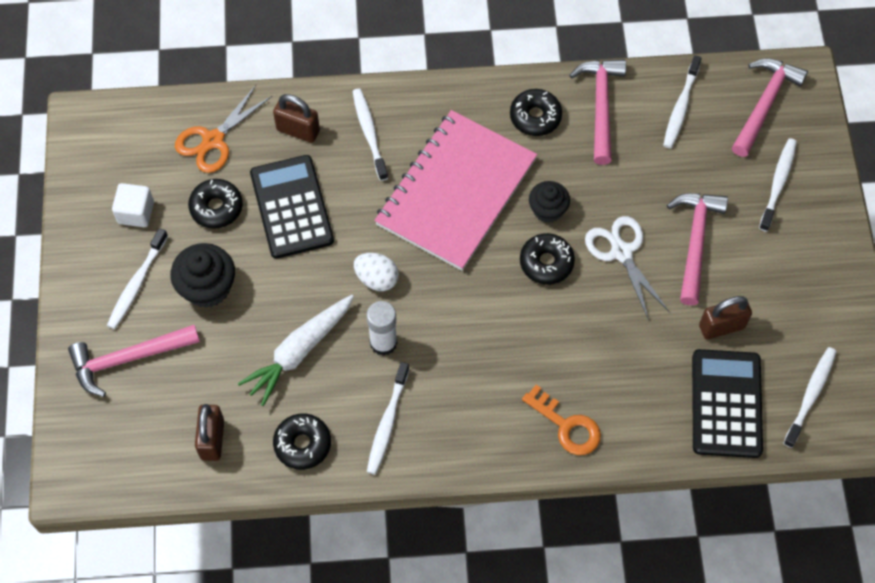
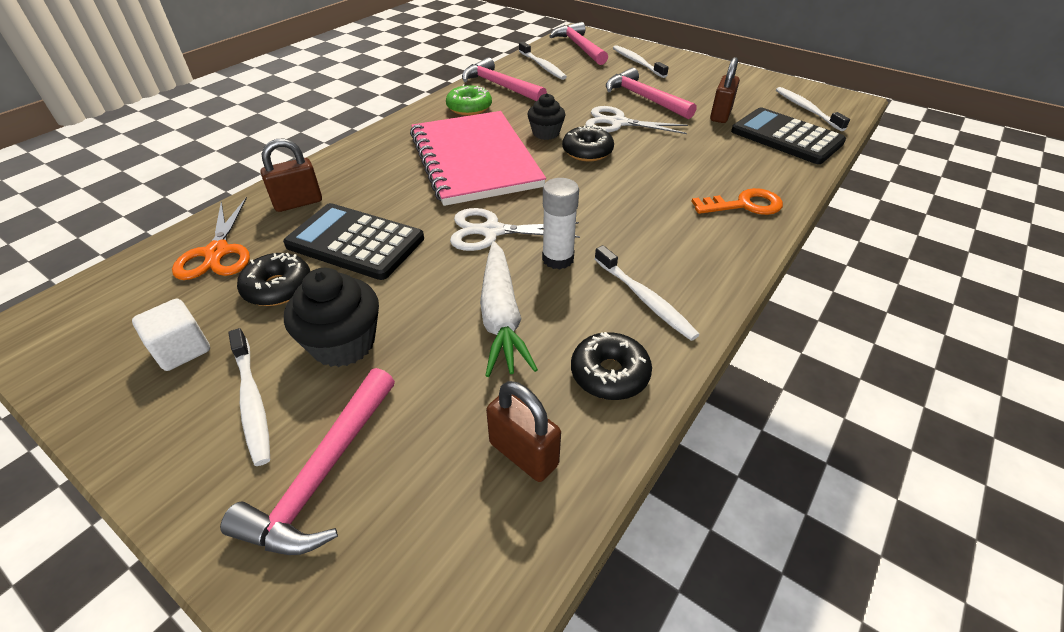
camera: 50 degrees left, 20 degrees down
white toothbrush [352,88,388,181] -> none
white egg [354,253,399,291] -> white scissors [450,208,580,251]
black donut [510,89,562,136] -> green donut [446,84,492,115]

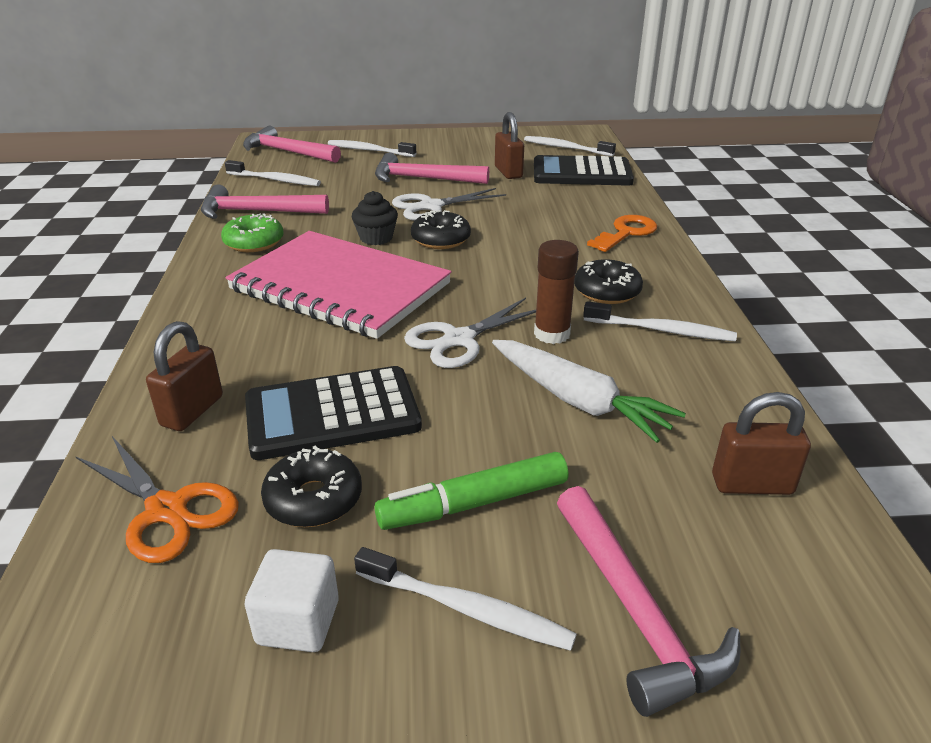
camera: 40 degrees left, 10 degrees down
black cupcake [284,268,379,367] -> green marker [374,452,569,530]
white glue stick [542,178,579,270] -> brown glue stick [534,240,579,344]
black donut [571,332,652,400] -> black donut moved to [574,259,643,304]

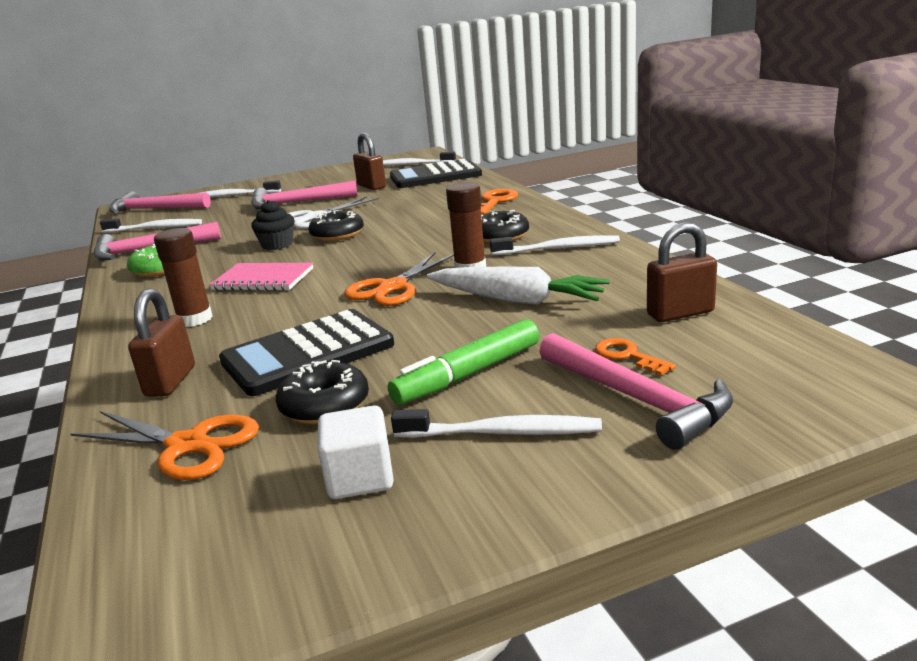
camera: 15 degrees left, 10 degrees down
pink notebook [225,231,452,339] -> pink notebook [209,263,313,291], size x0.49
white scissors [404,298,536,368] -> orange scissors [344,252,454,306]
none -> brown glue stick [154,228,213,327]
none -> orange key [595,338,676,376]

